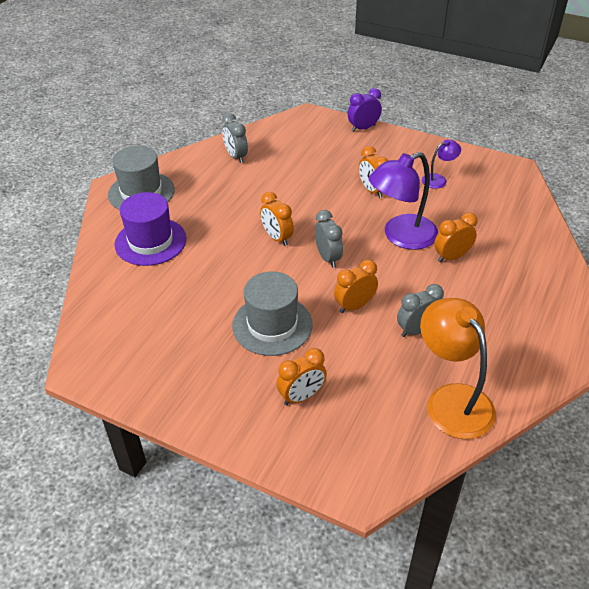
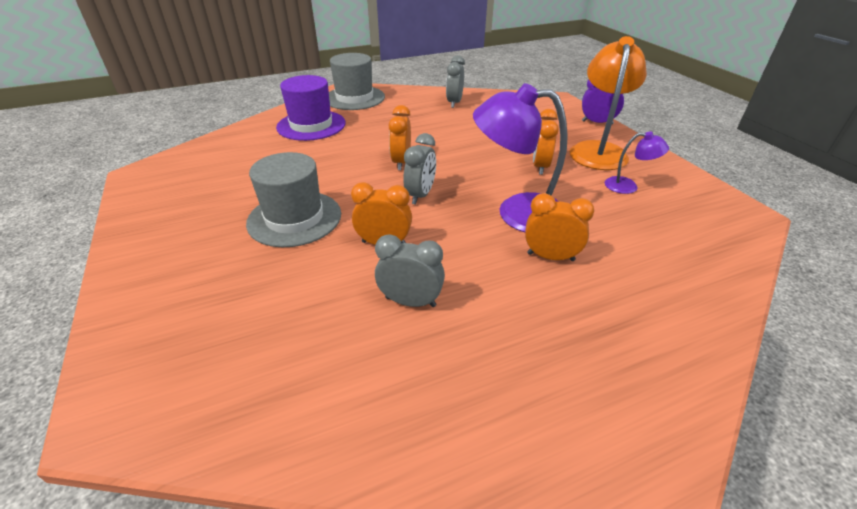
camera: 40 degrees right, 5 degrees down
orange clock [276,348,327,405] -> none
orange lamp [420,298,496,439] -> orange lamp moved to [569,36,647,170]

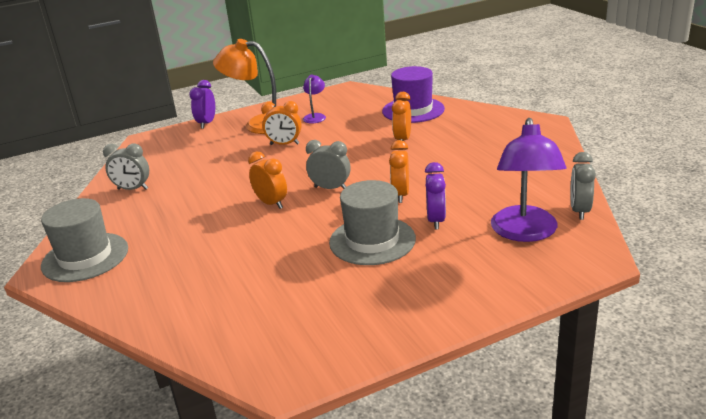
camera: 90 degrees left, 10 degrees down
purple hat [276,75,345,141] -> purple hat moved to [382,66,445,123]
grey clock [375,234,445,307] -> grey clock moved to [570,152,596,220]
orange clock [389,105,411,170] -> orange clock turned 135 degrees counterclockwise [248,151,287,209]
purple lamp [473,83,568,232] -> purple lamp moved to [491,118,566,242]
none -> purple clock [425,162,446,230]

